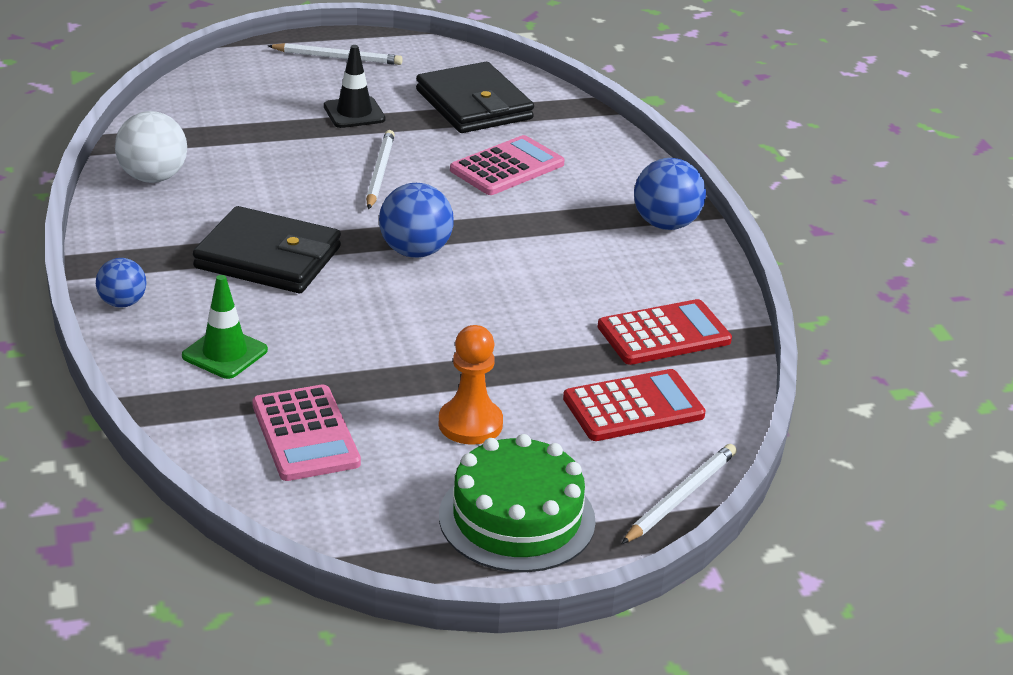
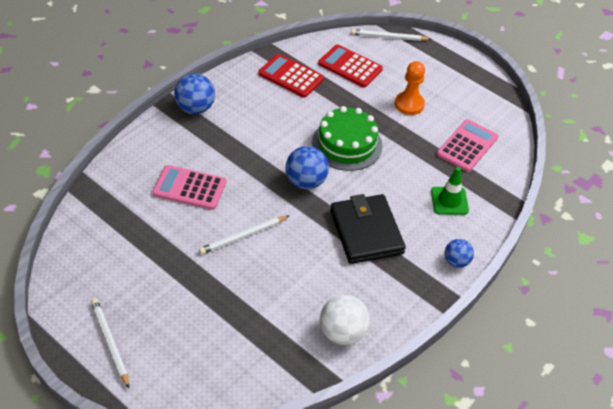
camera: 125 degrees left, 15 degrees up
black traffic cone [324,45,386,128] -> none
black wallet [416,62,534,133] -> none
green cake [439,434,596,572] -> green cake moved to [312,106,382,171]

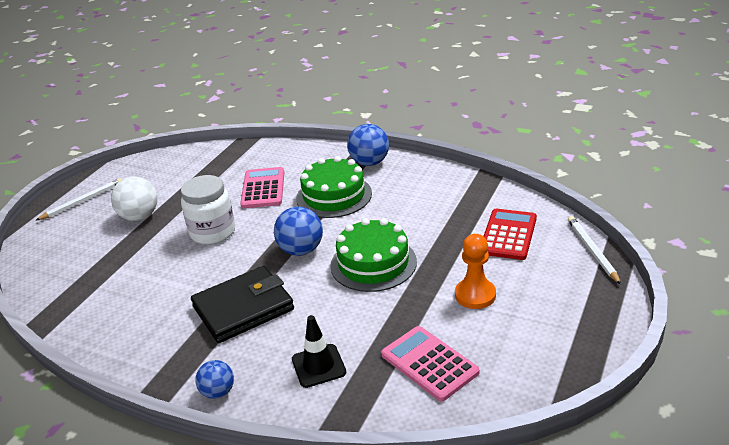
camera: 80 degrees right, 15 degrees down
white pencil [199,215,290,254] -> white jar [181,175,235,244]
red calculator [258,54,324,98] -> none
white ball [320,295,370,345] -> white ball moved to [111,176,158,221]
green traffic cone [431,167,469,215] -> black traffic cone [292,315,346,388]
pink calculator [437,119,498,172] -> pink calculator turned 150 degrees counterclockwise [381,326,480,402]
none -> green cake [296,156,372,218]

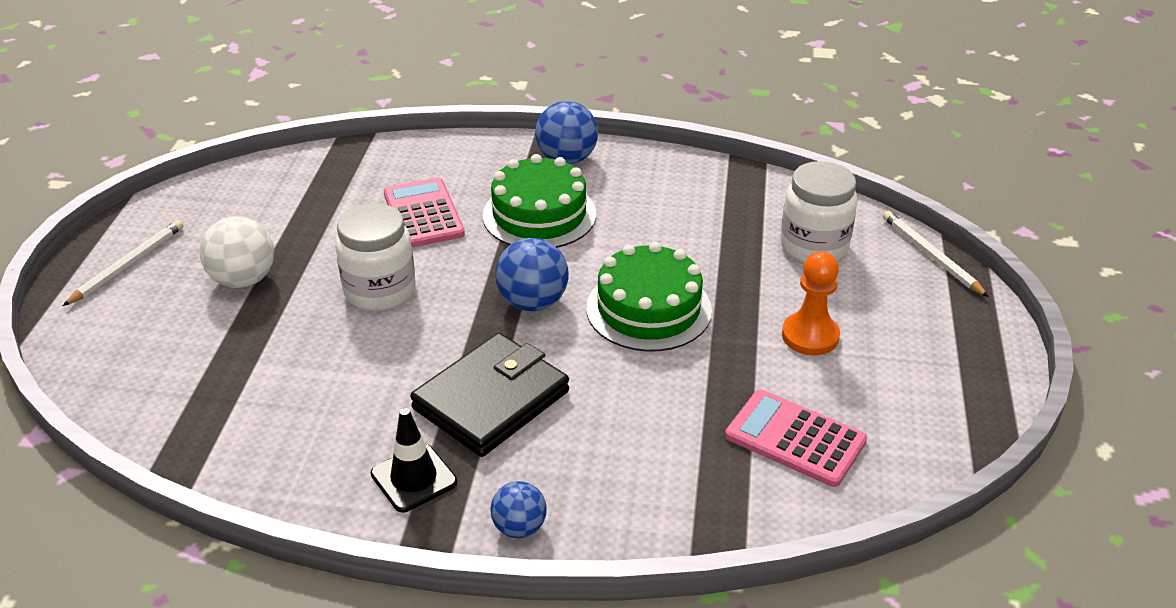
camera: 20 degrees left, 5 degrees up
black traffic cone [292,315,346,388] -> black traffic cone moved to [371,408,457,512]
red calculator [483,209,537,260] -> white jar [780,161,858,262]

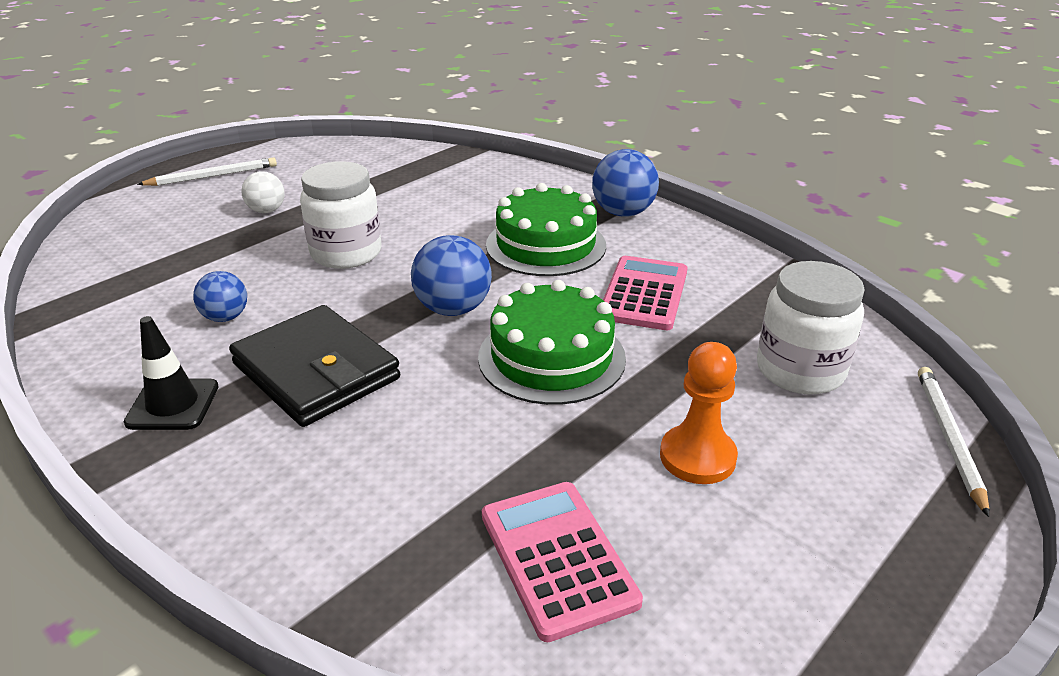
camera: 35 degrees right, 5 degrees down
white ball [200,216,274,288] -> white ball [241,171,285,213], size x0.63
pink calculator [384,178,465,247] -> pink calculator moved to [603,256,688,330]
black wallet [410,333,569,457] -> black wallet turned 60 degrees clockwise [229,305,400,427]
blue ball [490,481,547,538] -> blue ball moved to [193,271,247,322]

